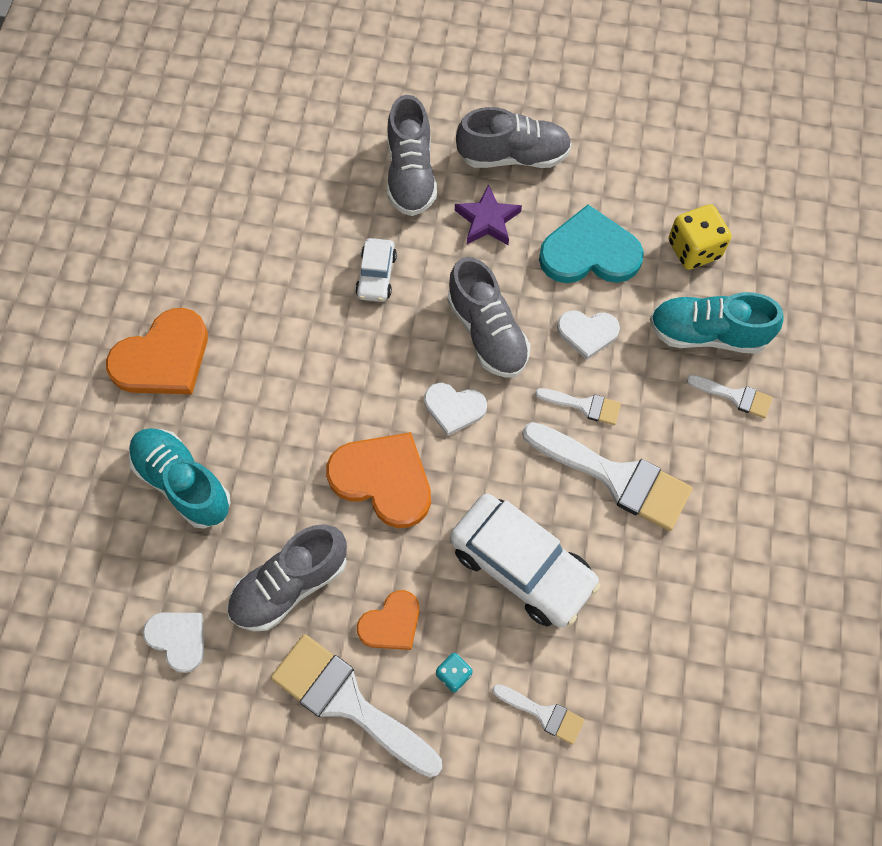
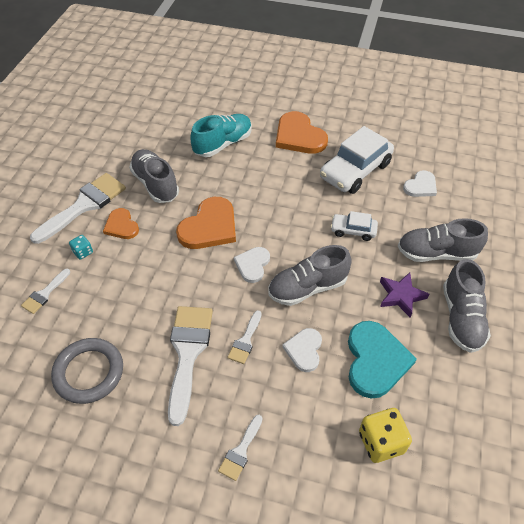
camera: 95 degrees right, 15 degrees down
white heart [143,613,204,673] -> white heart moved to [403,170,437,197]
white car [450,494,601,628] -> white car moved to [320,126,394,194]
white brush [522,422,693,531] -> white brush turned 150 degrees clockwise [168,306,213,426]
turquoise shoe [650,292,784,354] -> none
none -> grey ring [51,338,123,404]

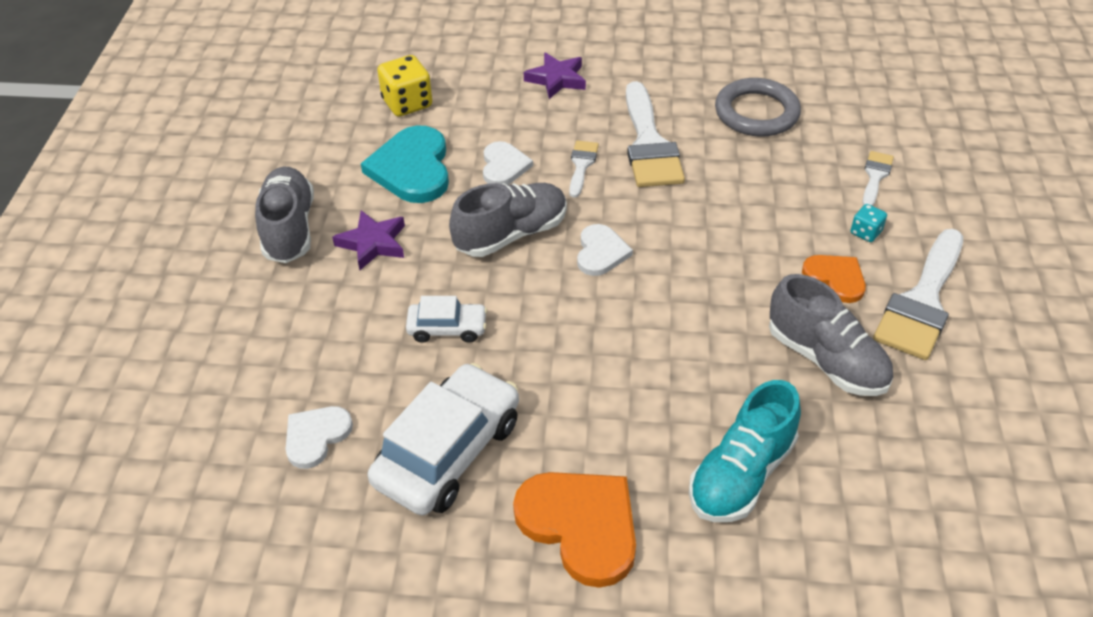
camera: 170 degrees right, 5 degrees down
orange heart [176,197,236,249] -> none
white brush [218,415,263,481] -> purple star [524,52,586,99]
grey shoe [398,218,488,262] -> none

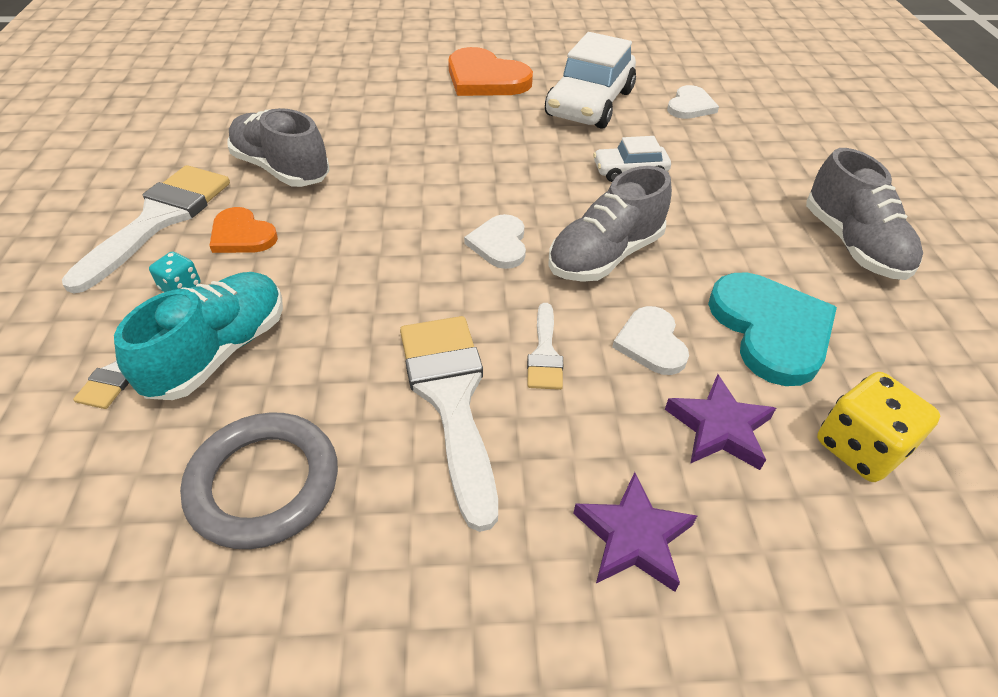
camera: 170 degrees right, 0 degrees up
purple star [332,210,405,270] -> purple star moved to [665,374,776,470]
turquoise shoe [689,380,801,522] -> turquoise shoe moved to [114,272,283,400]

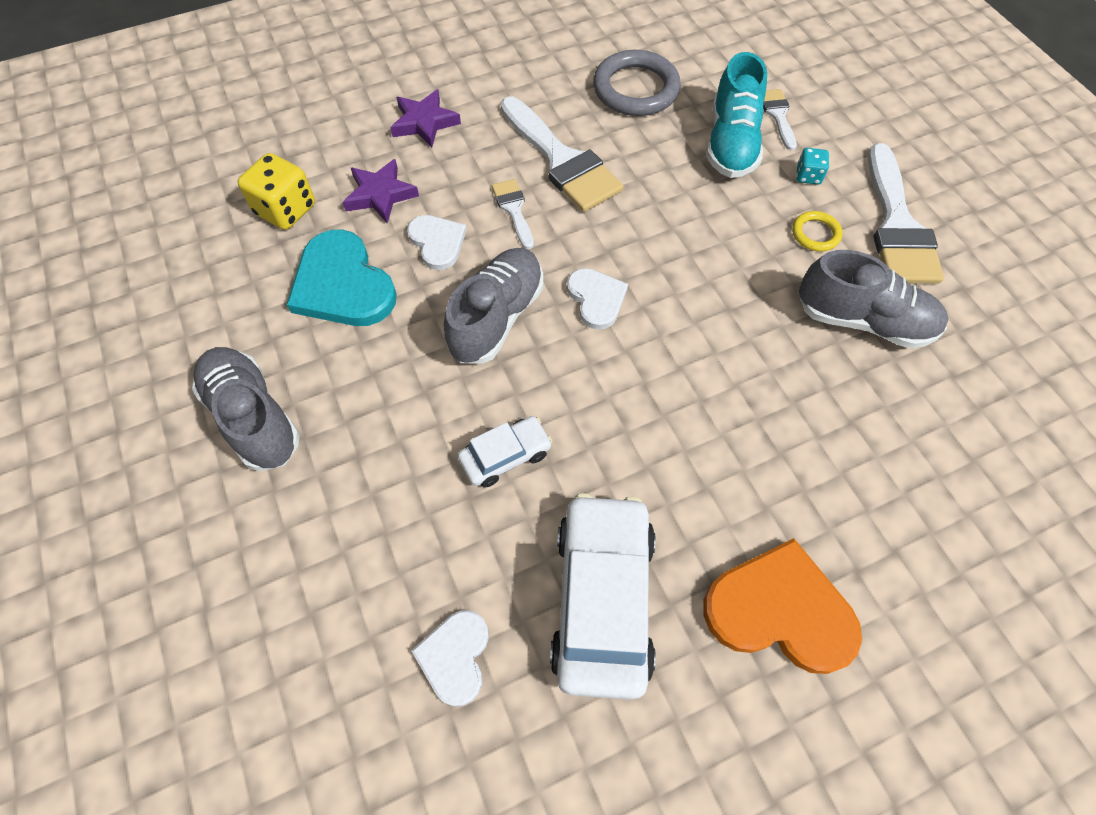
camera: 160 degrees right, 15 degrees up
orange heart [210,207,278,253] -> yellow ring [792,211,843,251]

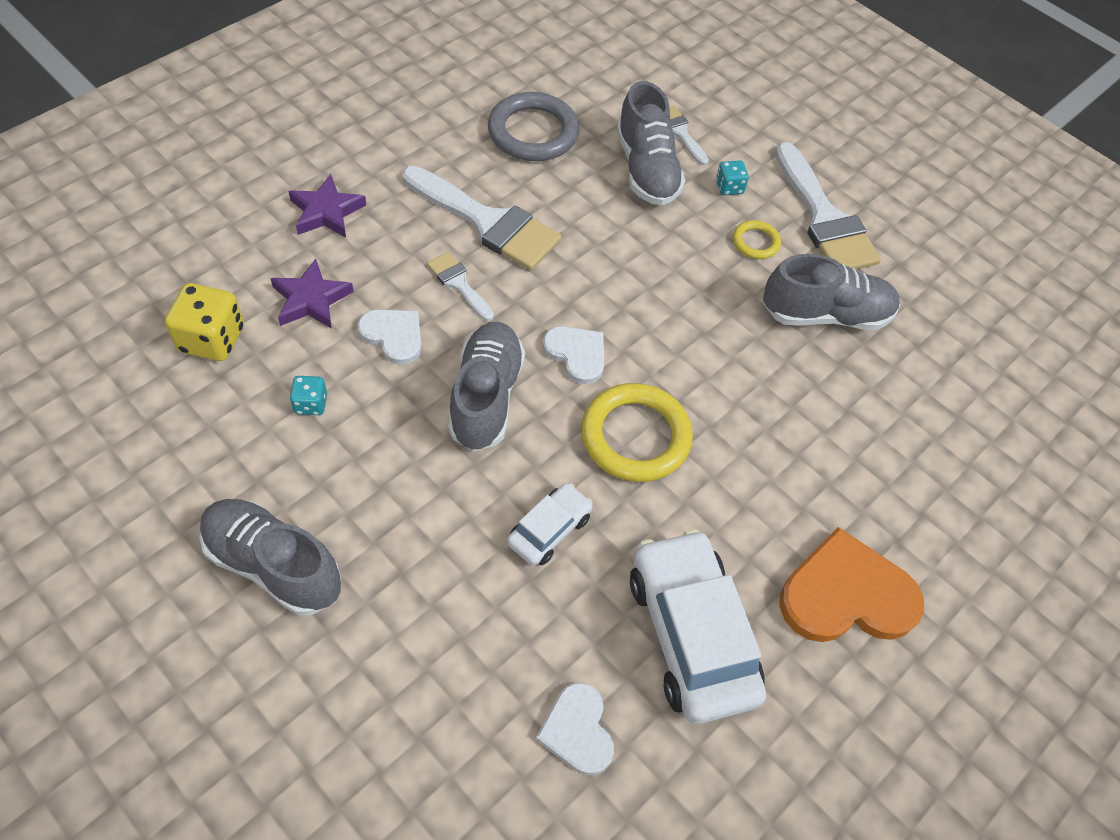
camera: 25 degrees left, 5 degrees down
turquoise heart [287,229,397,326] -> turquoise dice [290,376,327,415]
turquoise shoe [706,52,767,178] -> grey shoe [617,81,685,206]
none -> yellow ring [581,383,693,482]

